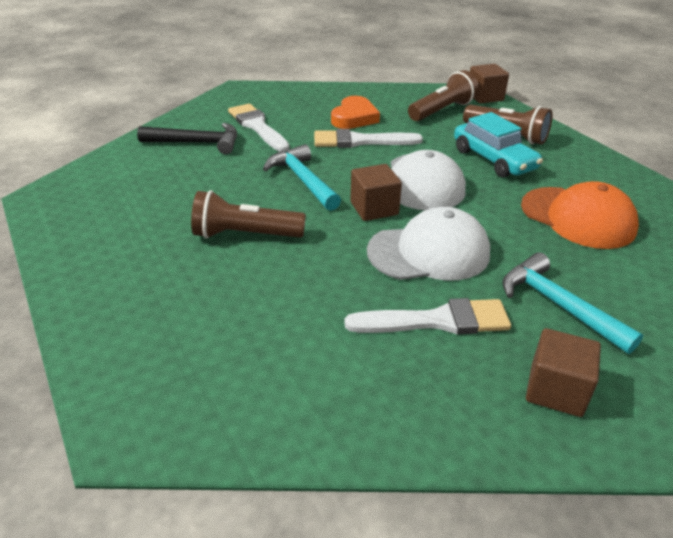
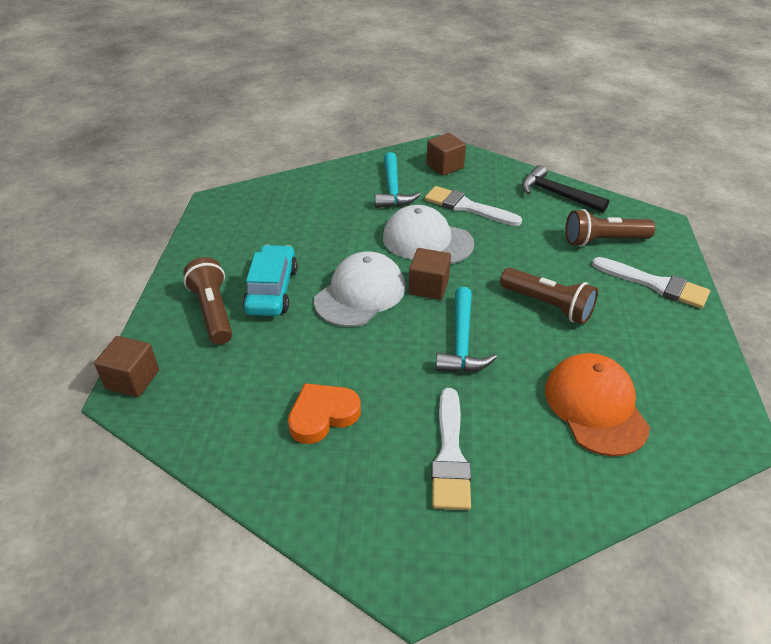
camera: 145 degrees left, 5 degrees up
black hammer [137,123,237,154] -> black hammer moved to [522,165,609,213]
white brush [314,129,423,148] -> white brush moved to [592,257,710,309]
brown flashlight [408,70,479,121] -> brown flashlight moved to [566,209,655,247]
orange cap [521,181,639,249] -> orange cap moved to [545,353,650,456]

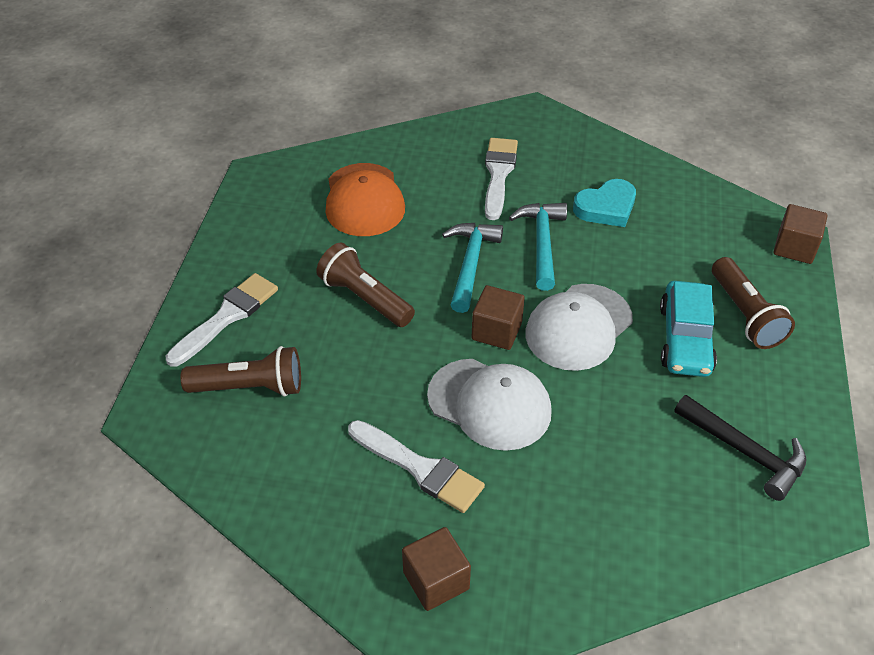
camera: 175 degrees left, 5 degrees up
orange heart [288,383,361,444] -> turquoise heart [573,179,636,227]
turquoise hammer [375,152,421,208] -> turquoise hammer moved to [509,203,567,291]
black hammer [522,165,609,213] -> black hammer moved to [674,395,806,501]
white brush [592,257,710,309] -> white brush turned 90 degrees clockwise [166,273,278,367]

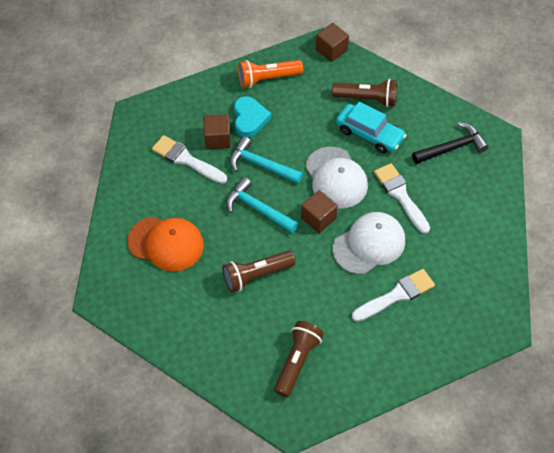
camera: 65 degrees left, 10 degrees up
white brush [166,273,278,367] -> white brush moved to [374,163,430,234]
brown cube [402,527,471,611] -> brown cube moved to [203,114,231,150]
none -> orange flashlight [238,60,303,88]

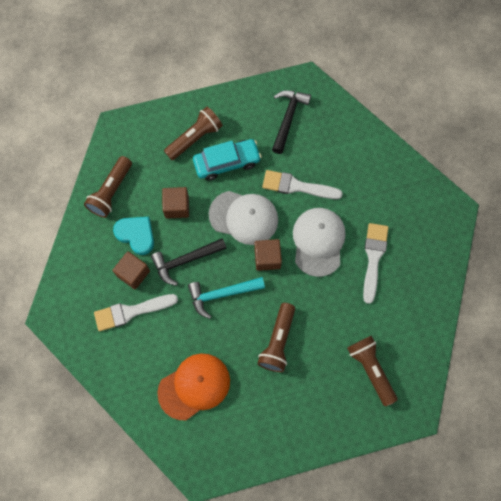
camera: 50 degrees left, 15 degrees up
turquoise hammer [230,136,303,184] -> black hammer [151,238,227,286]
orange flashlight [238,60,303,88] -> brown flashlight [84,156,132,218]
brown cube [316,23,349,62] -> brown cube moved to [162,187,189,219]

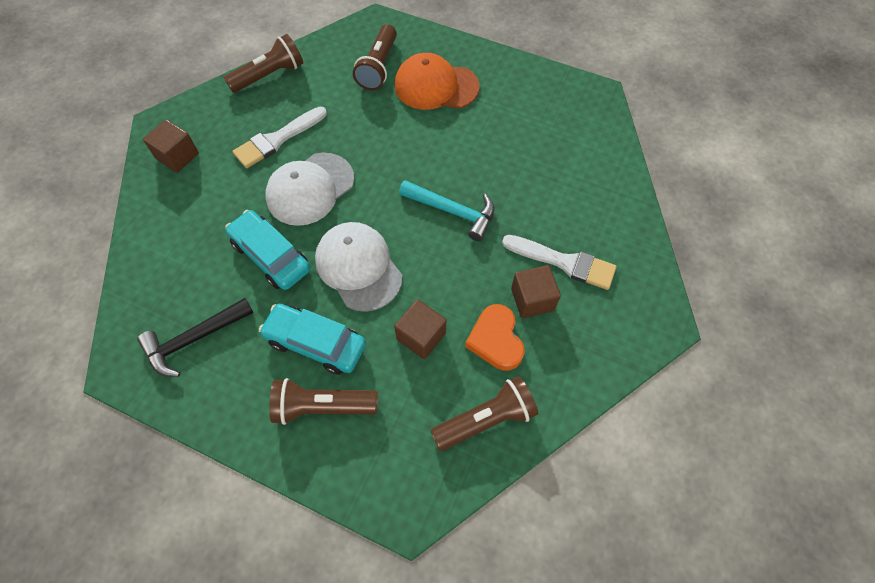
camera: 140 degrees left, 10 degrees down
turquoise heart [113,217,154,255] -> orange heart [465,304,525,371]
black hammer [151,238,227,286] -> none
orange cap [157,354,230,420] -> orange cap moved to [395,53,480,110]
brown cube [254,239,282,271] -> brown cube moved to [143,120,199,173]
brown flashlight [257,303,295,372] -> brown flashlight moved to [224,34,303,93]
white brush [262,170,343,199] -> turquoise car [225,210,310,290]

